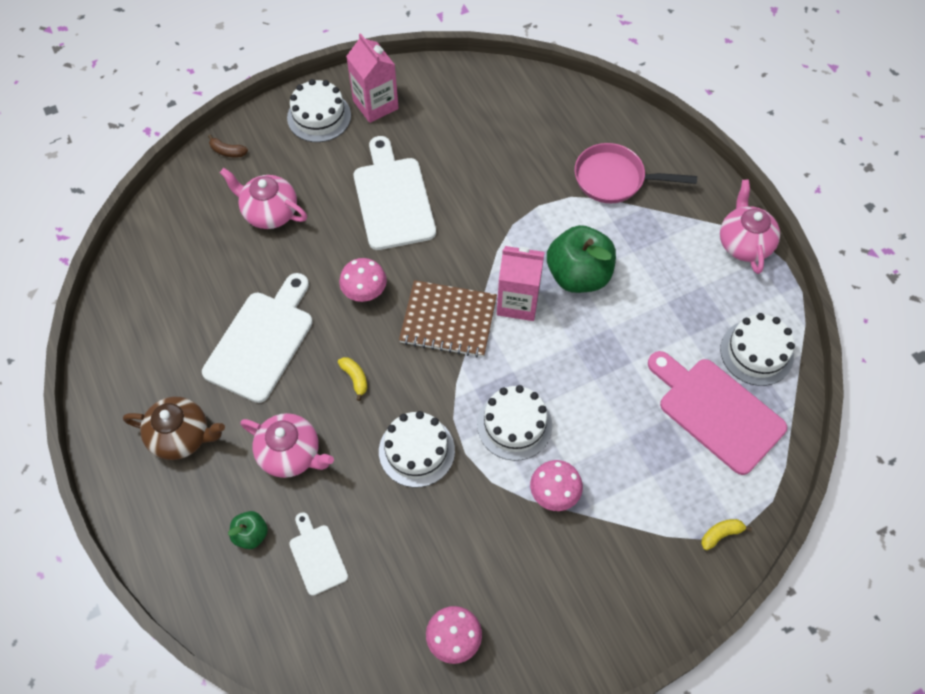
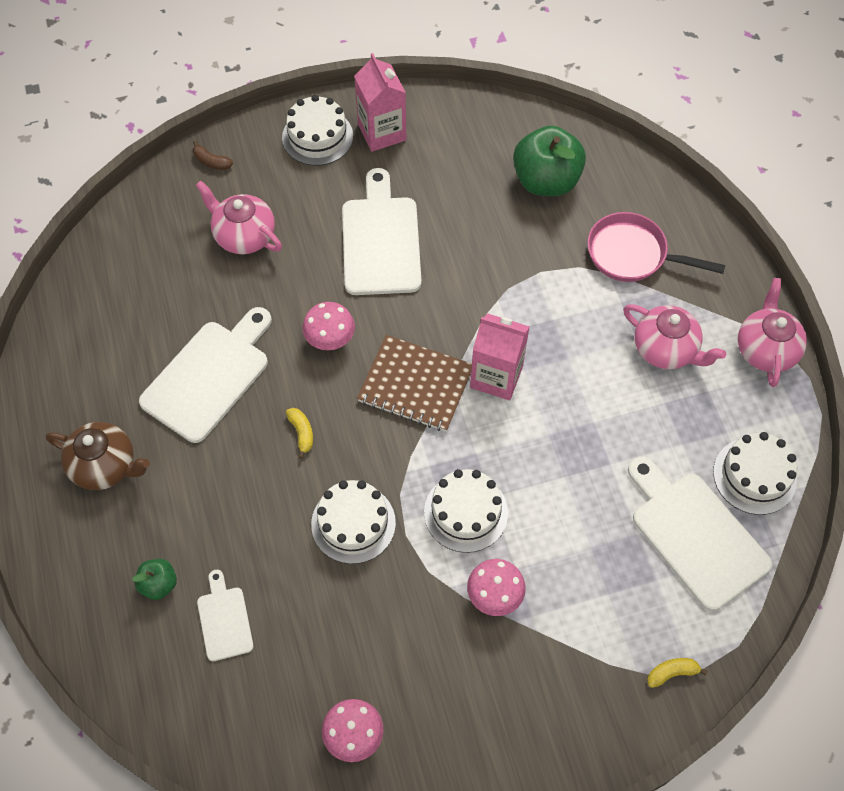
camera: 10 degrees right, 0 degrees up
pink teapot [240,413,334,478] -> pink teapot moved to [623,304,726,369]
green apple [547,225,616,293] -> green apple moved to [513,126,586,196]
pink cutting board [648,351,787,475] -> white cutting board [628,457,772,611]

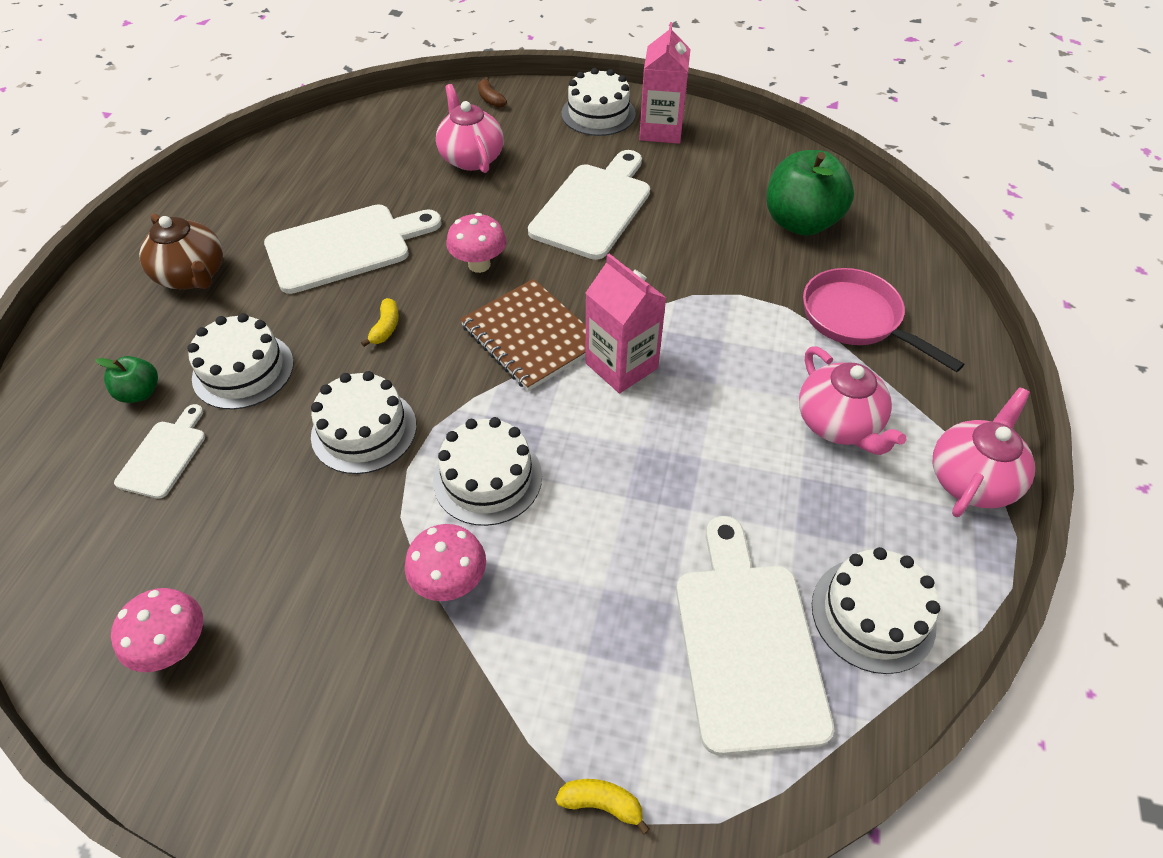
camera: 30 degrees right, 10 degrees down
none -> white cake [187,313,294,409]

